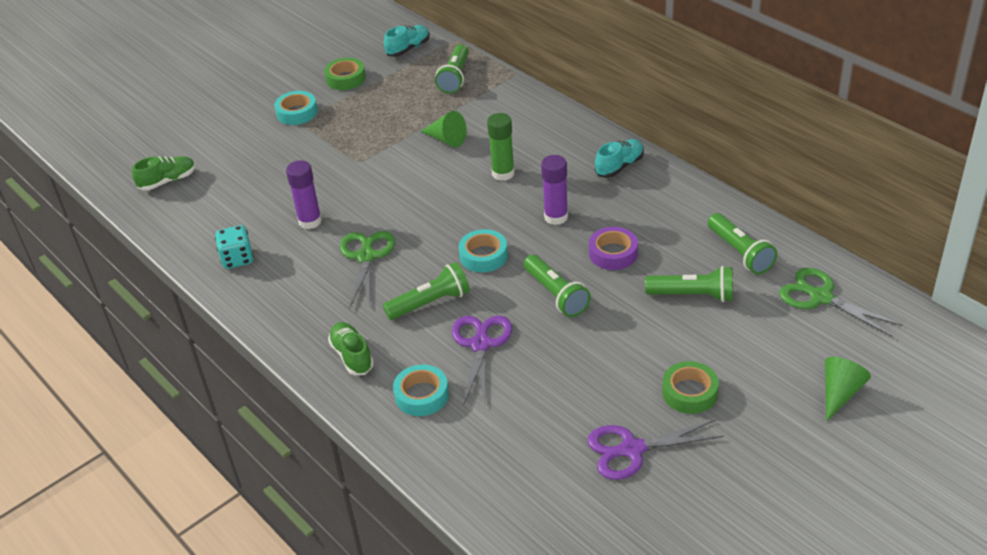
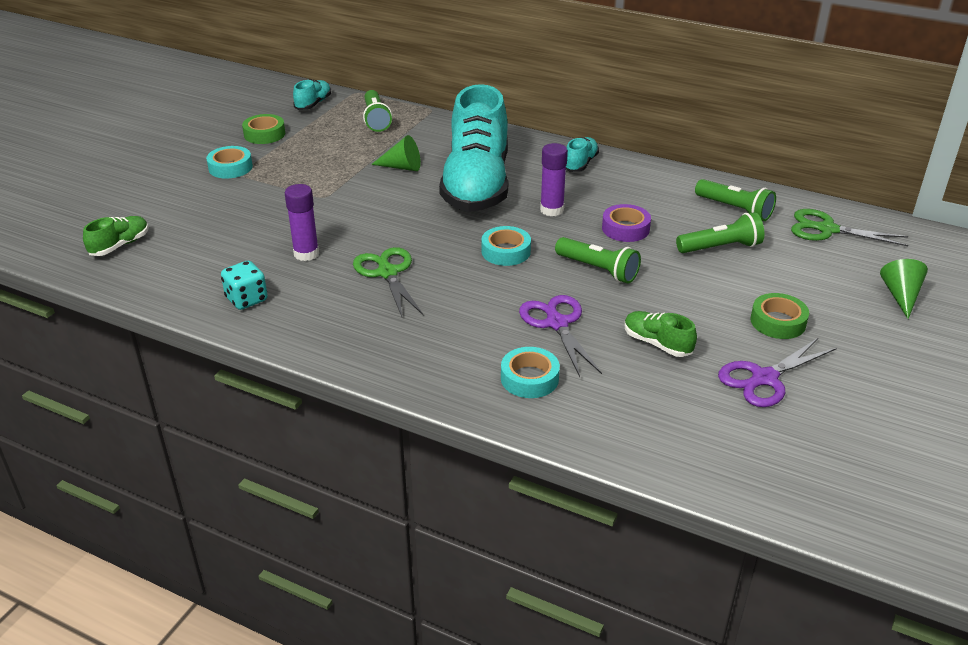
camera: 25 degrees left, 5 degrees down
green shoe [328,322,374,375] -> green shoe moved to [624,311,697,357]
green flashlight [383,262,470,320] -> none
green glue stick [487,113,515,181] -> turquoise shoe [439,84,508,212]

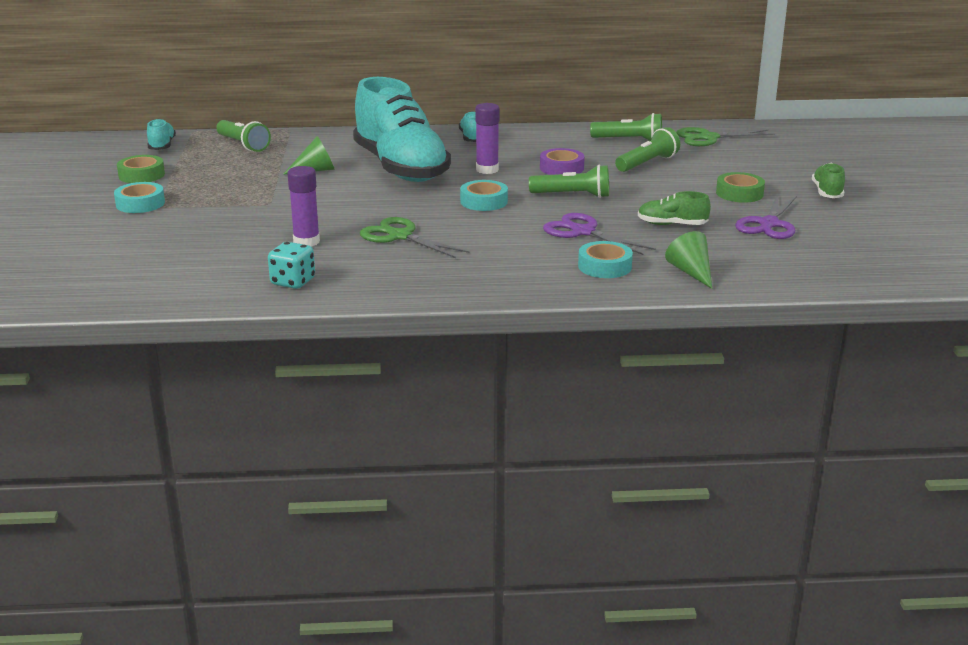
camera: 30 degrees left, 10 degrees down
green shoe [83,216,149,256] -> green shoe moved to [812,163,845,198]
green cone [880,259,928,319] -> green cone moved to [665,231,712,289]

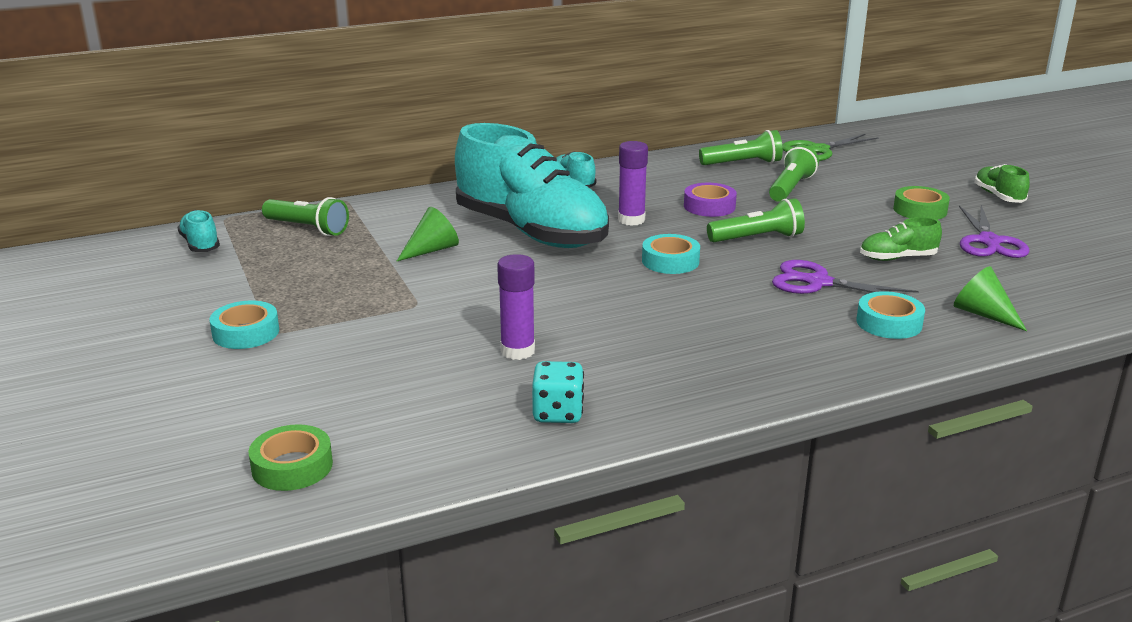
camera: 20 degrees left, 0 degrees up
green tape [117,155,165,183] -> green tape moved to [248,424,333,491]
green scissors [360,217,469,258] -> none

